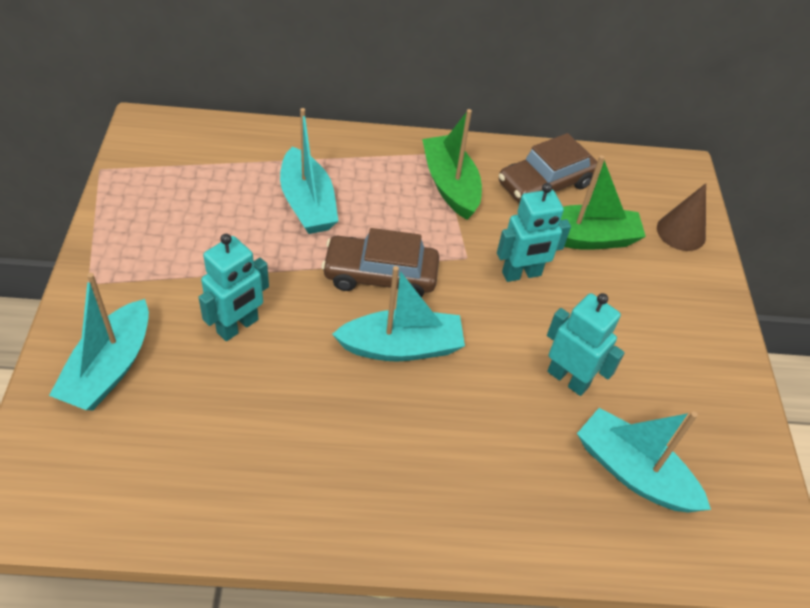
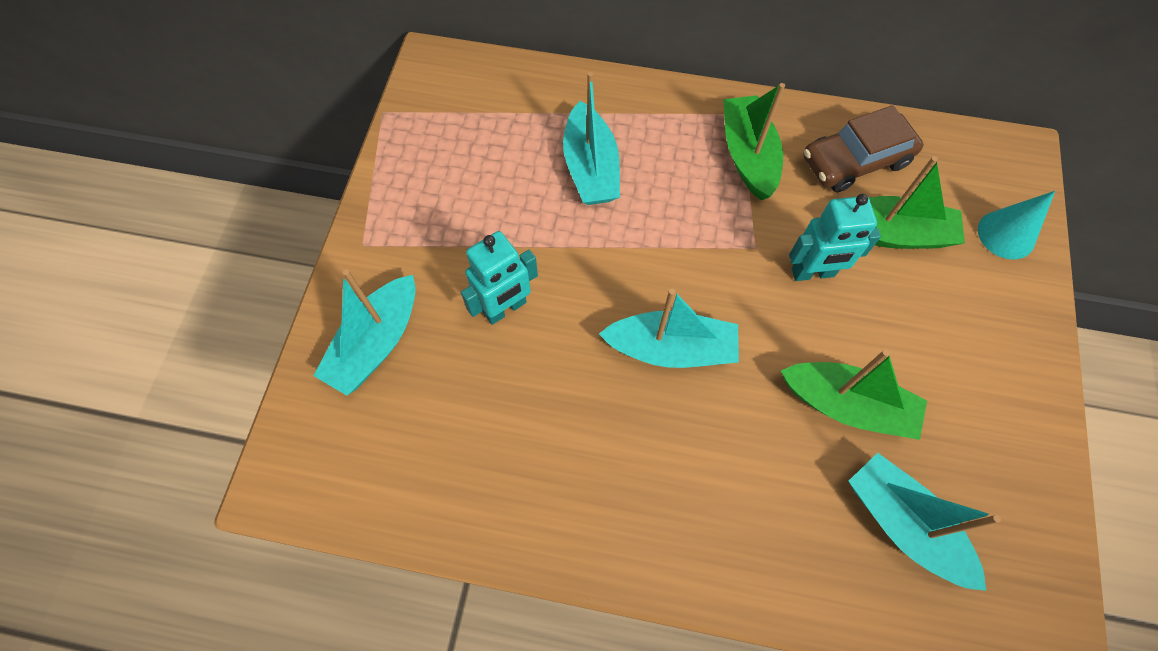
camera: 15 degrees right, 15 degrees up
brown car [322,228,439,298] -> none
turquoise robot [547,293,625,396] -> green boat [781,349,927,440]
brown cone [657,183,706,251] -> turquoise cone [978,191,1055,260]

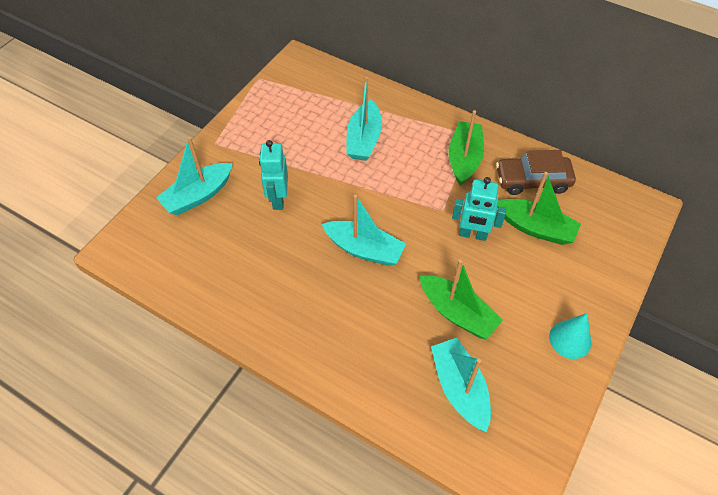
camera: 20 degrees right, 10 degrees down
turquoise robot [461,231,538,325] -> turquoise robot turned 105 degrees clockwise [259,140,288,210]
turquoise cone [978,191,1055,260] -> turquoise cone moved to [549,313,592,359]

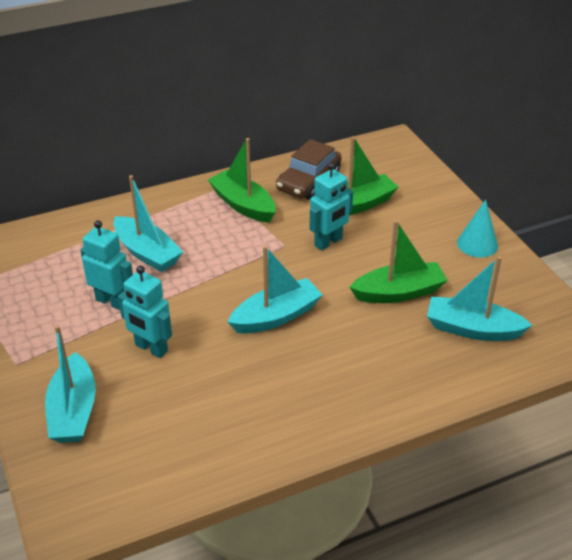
camera: 55 degrees left, 15 degrees down
none -> turquoise robot [80,220,133,310]

